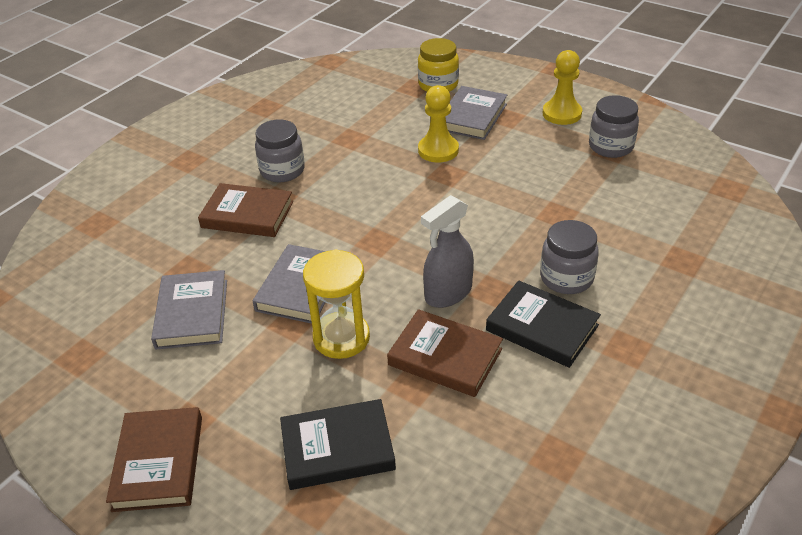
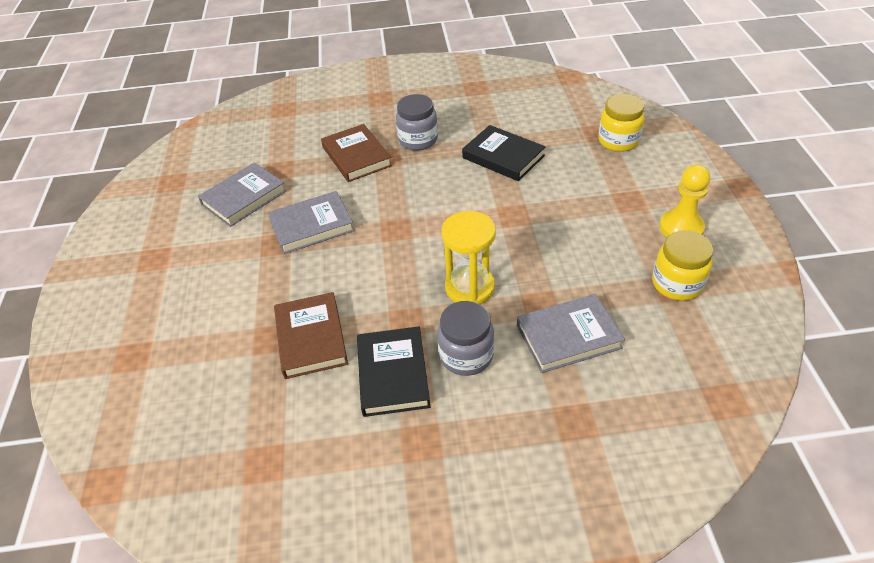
camera: 50 degrees right, 5 degrees up
brown book [106,407,202,512] -> none
black book [280,399,396,490] -> black book moved to [462,125,545,181]
yellow hourglass [303,249,370,359] -> yellow hourglass moved to [441,211,496,304]
yellow pawn [418,85,459,163] -> none
grey spray bottle [421,195,474,308] -> none
grey book [445,86,507,140] -> grey book moved to [517,294,625,373]
grey jar [589,95,639,158] -> yellow jar [652,230,713,301]

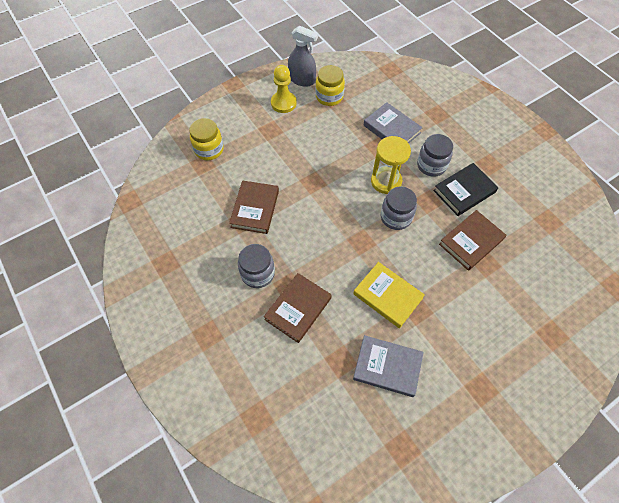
camera: 120 degrees left, 15 degrees up
grey book [268,191,355,254] -> yellow book [353,262,425,328]
black book [462,125,545,181] -> brown book [229,180,279,234]
none -> grey spray bottle [288,26,318,87]
none -> grey jar [381,186,417,230]

